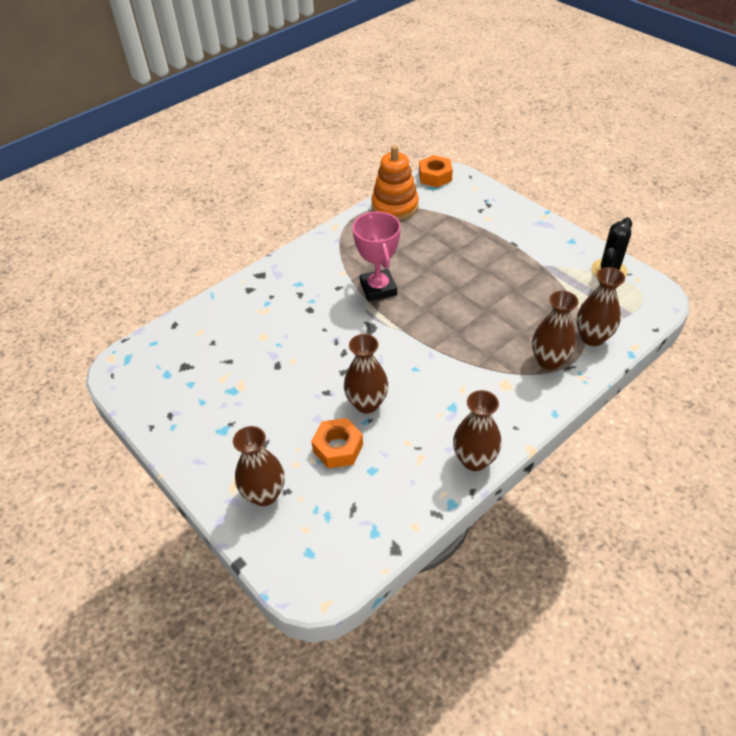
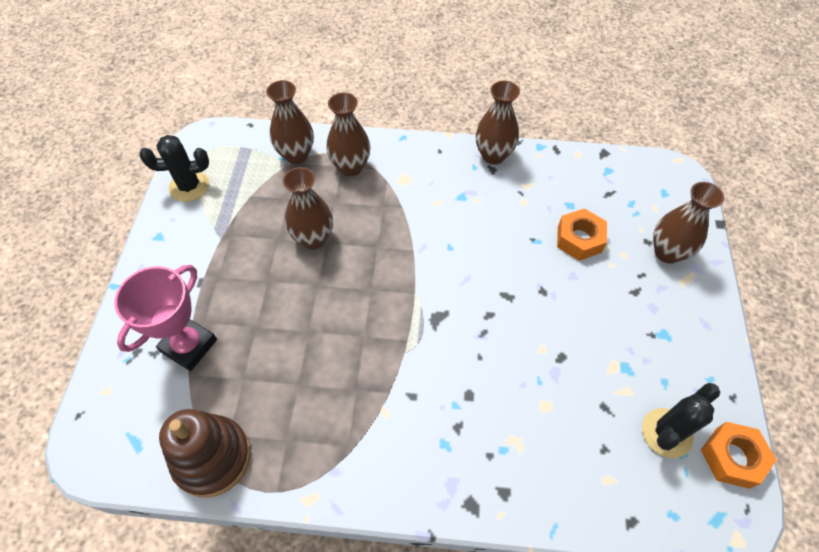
camera: 135 degrees left, 10 degrees up
brown vase [344,334,389,414] -> brown vase moved to [283,167,333,250]
pink trophy [352,212,401,302] -> pink trophy moved to [115,265,217,371]
orange stacking toy [371,145,419,220] -> brown stacking toy [159,409,251,498]
orange nut [419,155,453,188] -> orange nut moved to [701,422,777,489]
none -> black cactus [642,383,720,458]

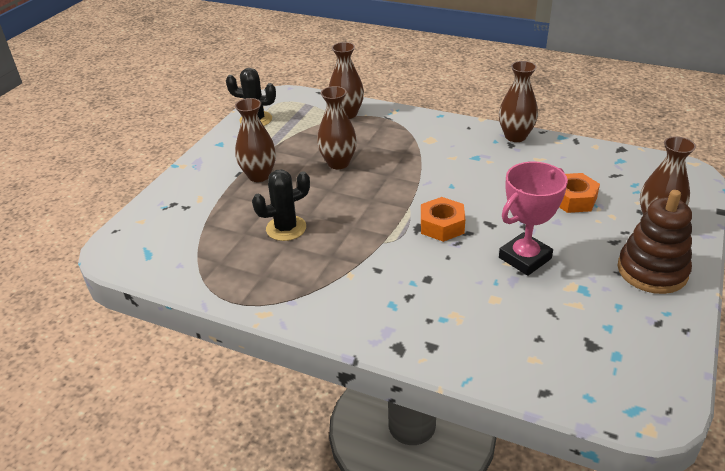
camera: 20 degrees right, 20 degrees down
pink trophy [115,265,217,371] -> pink trophy moved to [499,162,568,276]
brown stacking toy [159,409,251,498] -> brown stacking toy moved to [617,190,692,294]
brown vase [326,93,371,176] -> brown vase moved to [235,98,276,182]
black cactus [642,383,720,458] -> black cactus moved to [252,170,310,241]
orange nut [701,422,777,489] -> orange nut moved to [421,197,465,242]

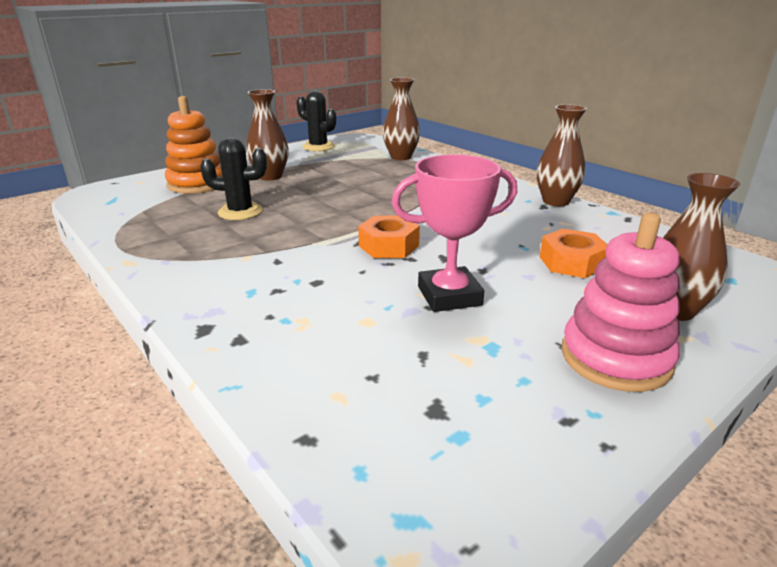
camera: 25 degrees right, 10 degrees down
brown vase [317,86,357,169] -> none
brown stacking toy [617,190,692,294] -> pink stacking toy [561,212,680,392]
none -> orange stacking toy [165,96,222,194]

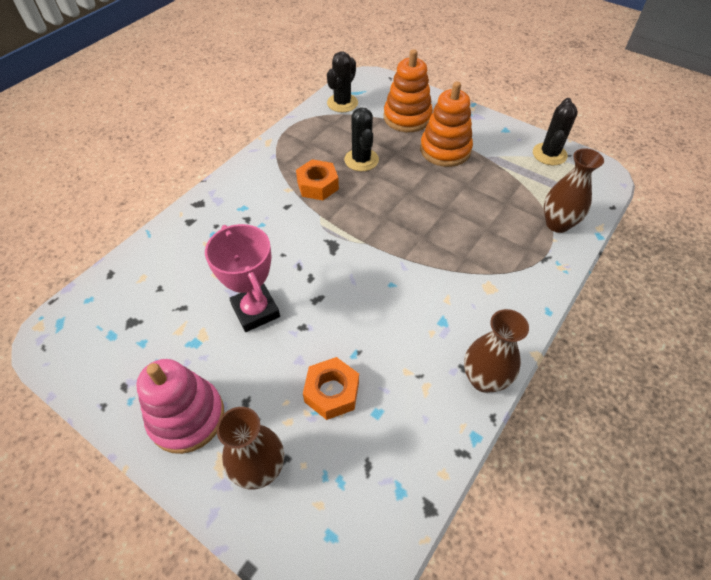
camera: 75 degrees right, 25 degrees up
brown vase [246,89,289,181] -> orange stacking toy [420,81,473,167]
orange nut [358,216,420,258] -> orange nut moved to [296,159,339,200]
none -> black cactus [327,51,358,112]

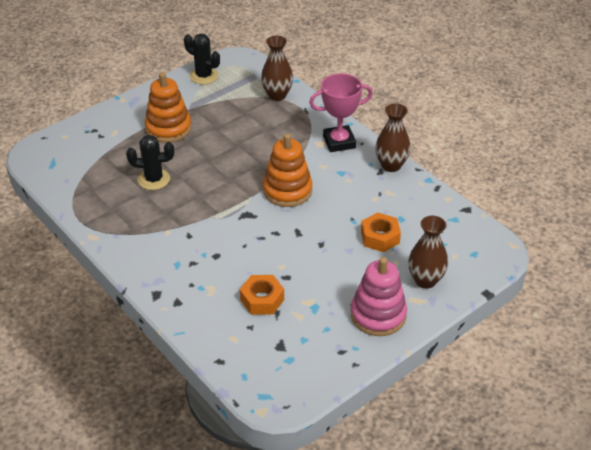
camera: 75 degrees left, 10 degrees down
pink trophy [205,224,280,332] -> pink trophy moved to [309,73,373,152]
orange nut [296,159,339,200] -> orange nut moved to [240,275,284,315]
black cactus [327,51,358,112] -> none
orange stacking toy [384,49,433,132] -> orange stacking toy moved to [263,133,312,207]

